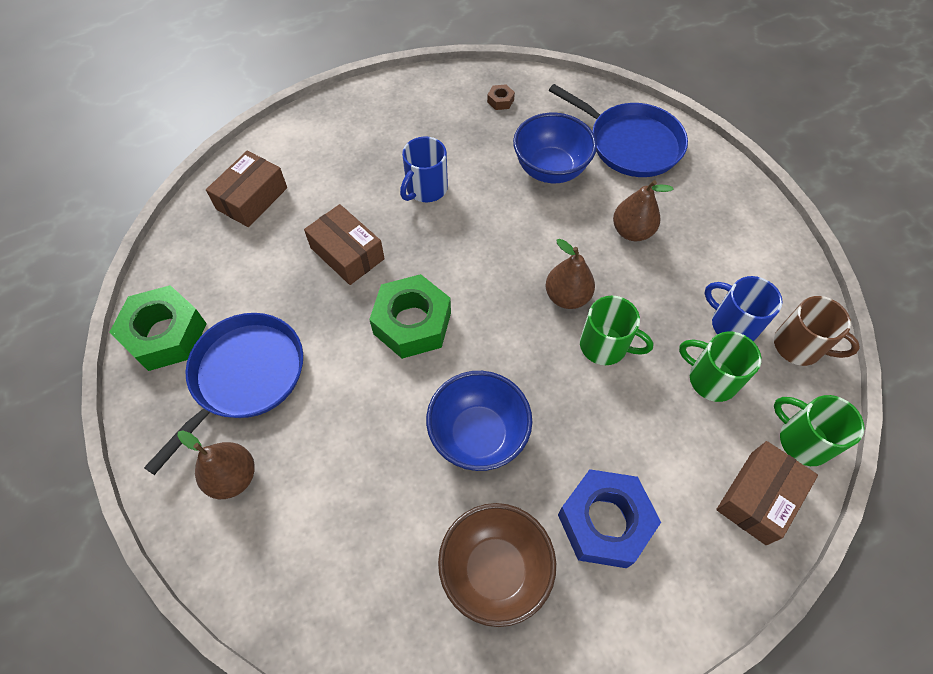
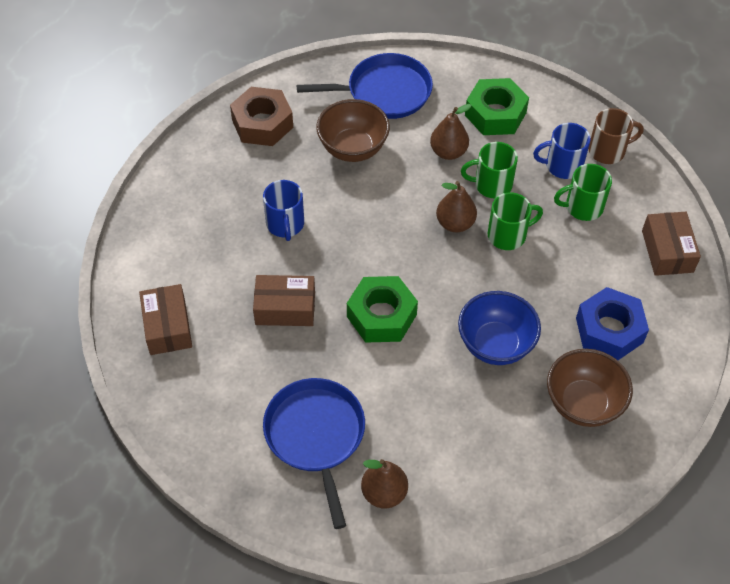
camera: 45 degrees left, 5 degrees down
green nut [109,285,207,371] -> green nut moved to [465,78,529,135]
brown nut [487,84,515,110] -> brown nut [230,87,293,146], size x2.41
blue bowl [513,113,597,183] -> brown bowl [316,99,390,162]
green mug [774,395,865,466] -> green mug moved to [461,142,518,198]

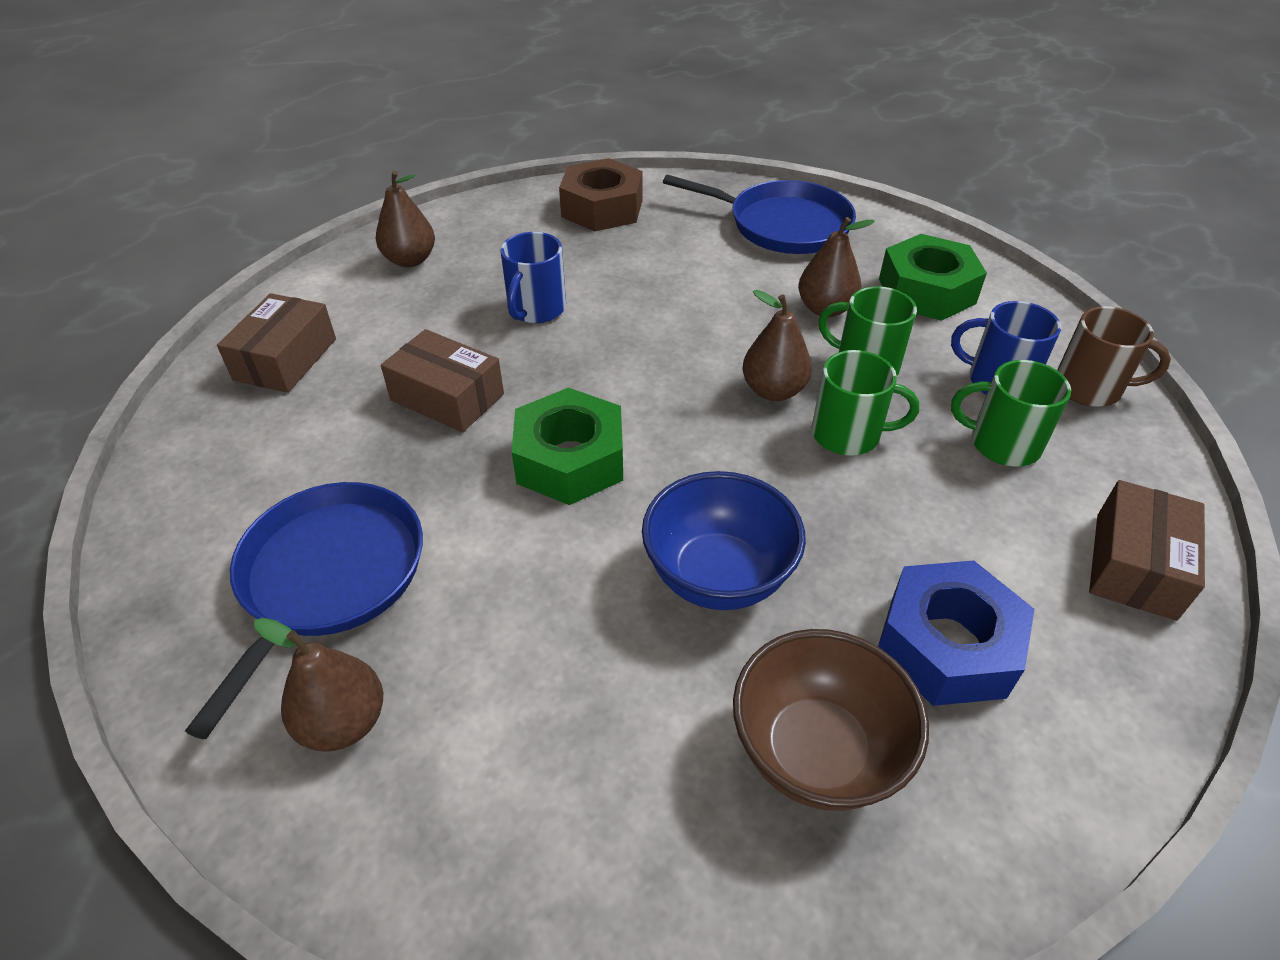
camera: 30 degrees right, 10 degrees down
brown bowl [316,99,390,162] -> none
none -> brown pear [376,171,435,267]

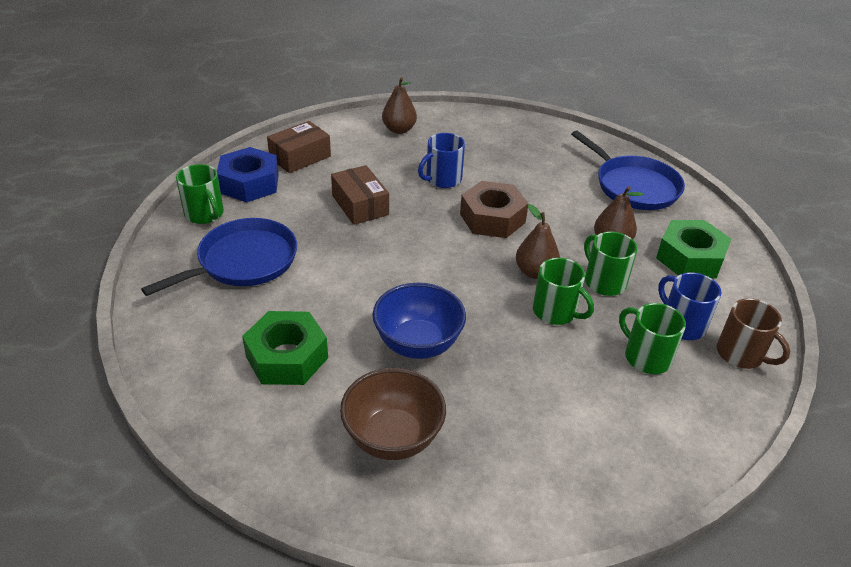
camera: 30 degrees right, 5 degrees down
brown pear [254,618,383,752] -> none
green nut [512,387,623,505] -> green nut moved to [242,311,328,385]
brown nut [559,158,643,231] -> brown nut moved to [460,181,529,238]
blue nut [878,560,1035,706] -> blue nut moved to [217,147,279,202]
brown box [1089,480,1205,621] -> none
none -> green mug [176,164,224,224]

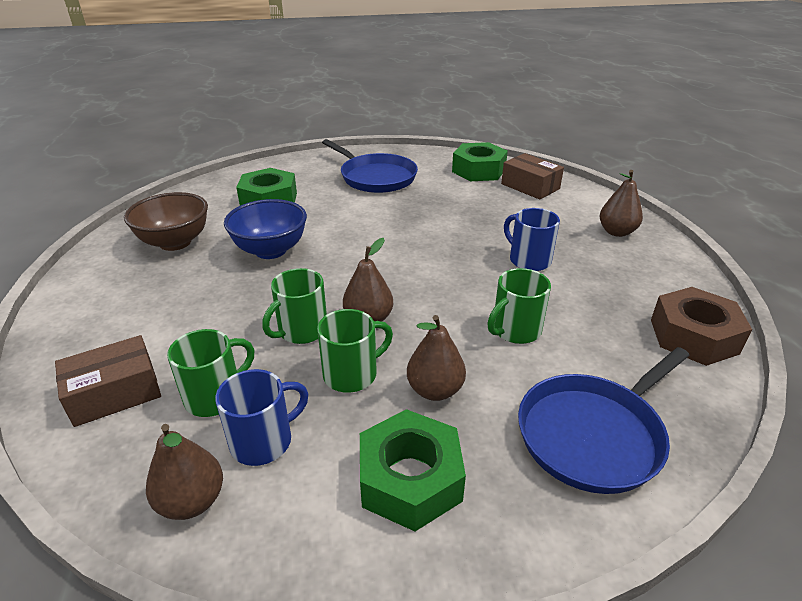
camera: 90 degrees right, 5 degrees down
green mug [176,164,224,224] -> green mug moved to [488,268,551,344]
blue nut [217,147,279,202] -> green nut [452,142,508,181]
brown box [331,165,389,225] -> brown box moved to [55,335,161,427]
brown nut [460,181,529,238] -> brown nut moved to [651,287,752,366]
brown mug [717,298,790,369] -> brown pear [146,424,223,520]

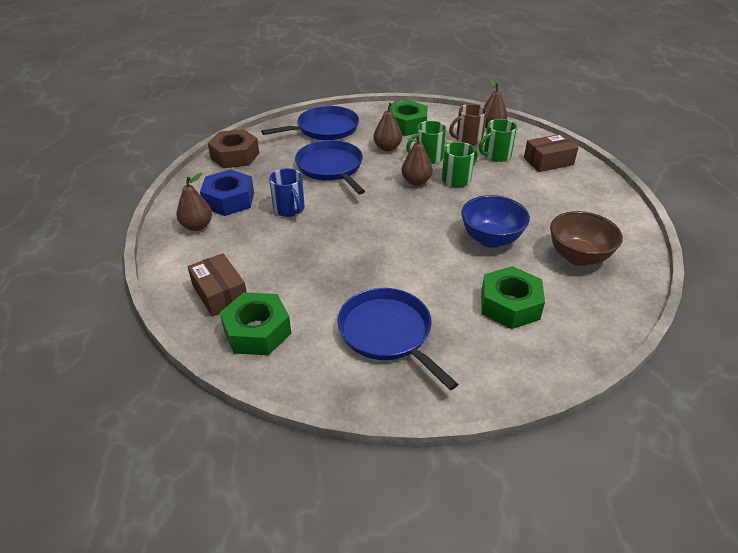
camera: 170 degrees left, 5 degrees up
blue mug [215,369,309,466] -> brown mug [449,104,487,145]
green mug [488,268,551,344] -> blue pan [295,140,365,194]
none -> blue nut [200,169,254,216]

